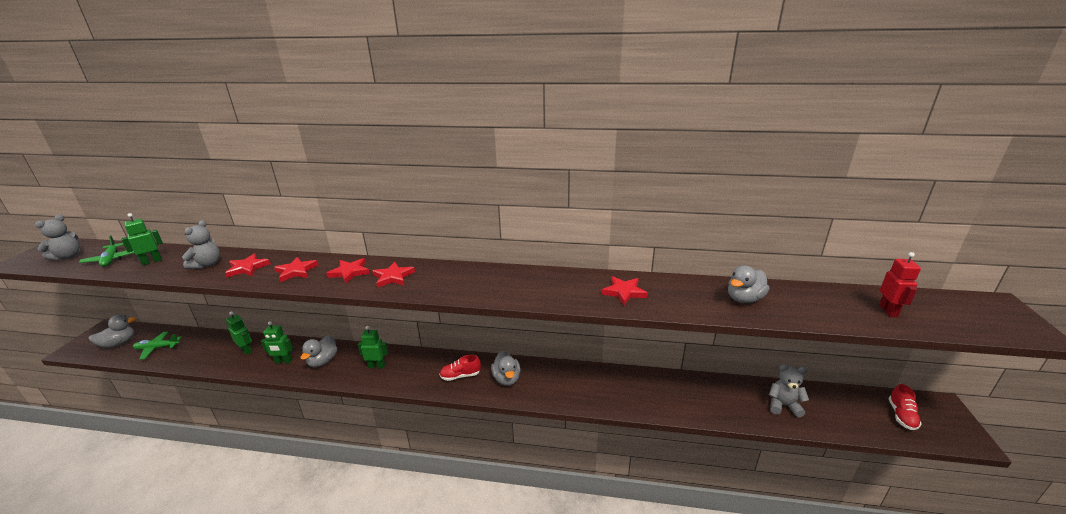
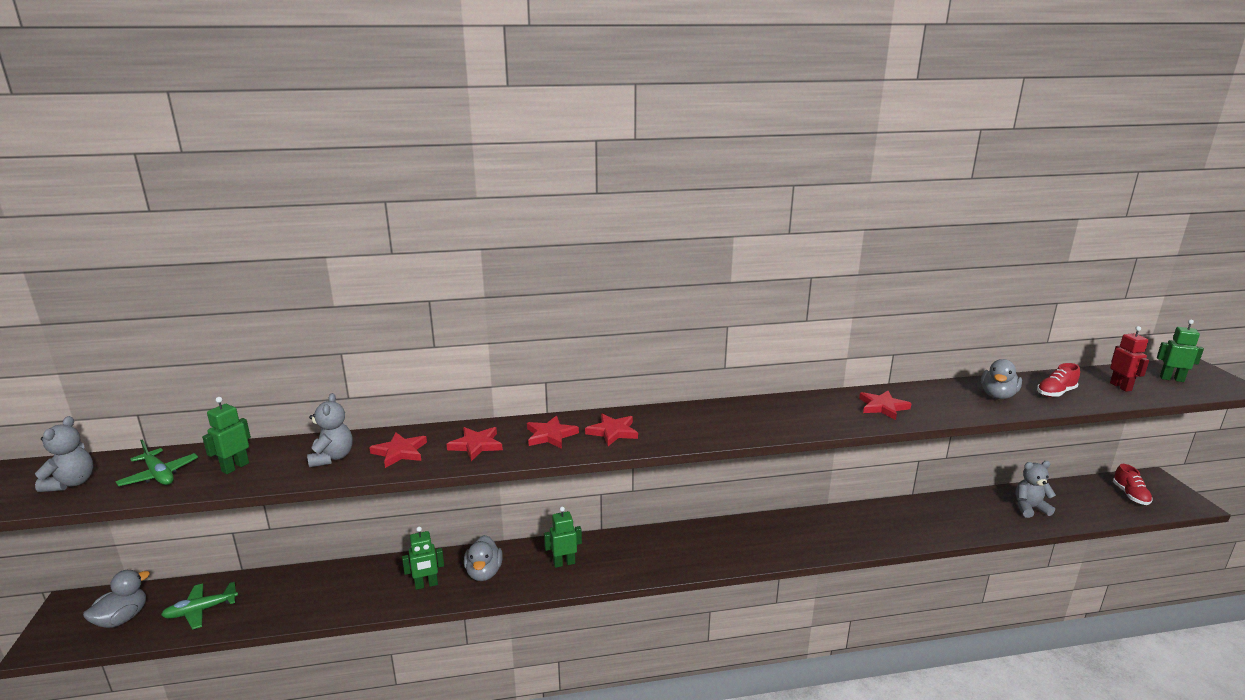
camera: 20 degrees left, 5 degrees down
green robot [226,312,252,355] -> green robot moved to [1157,320,1204,382]
red shoe [439,355,481,381] -> red shoe moved to [1037,363,1080,397]
grey duck [491,351,521,386] -> none

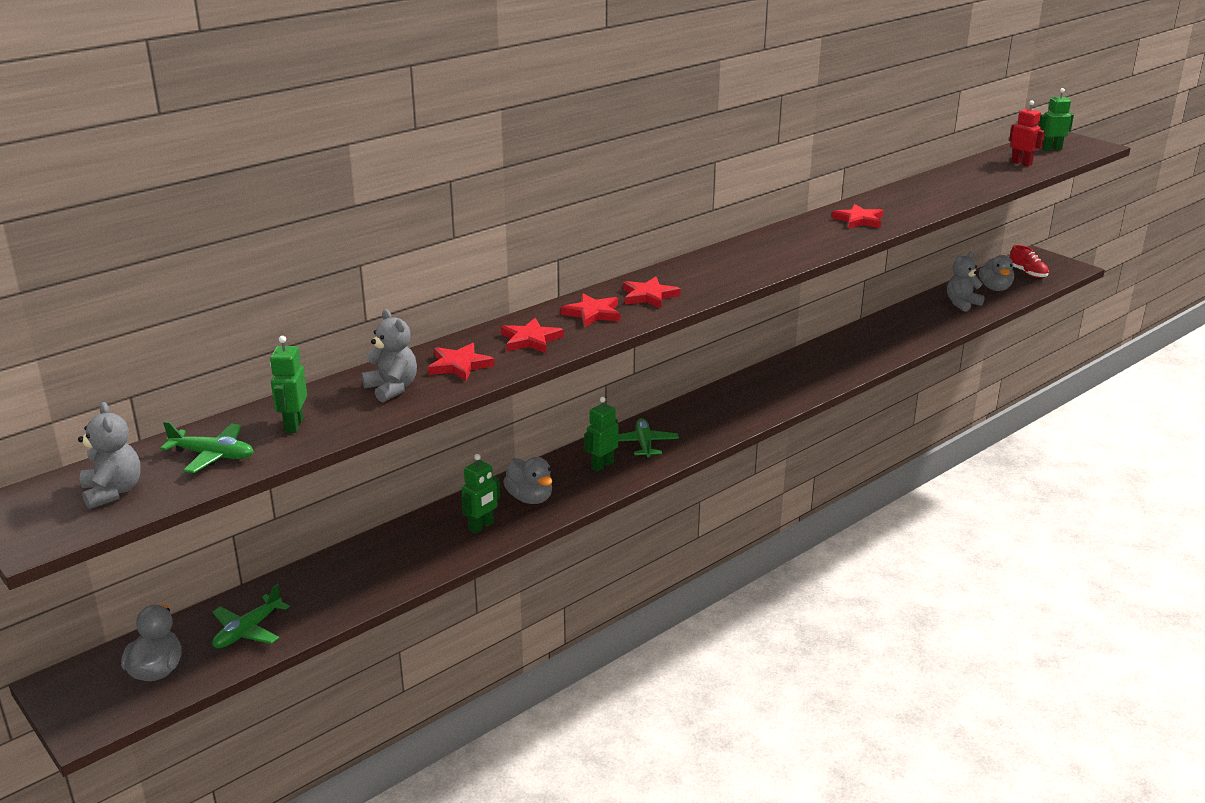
camera: 30 degrees left, 5 degrees up
grey duck [981,359,1022,399] -> grey duck moved to [979,255,1014,291]
red shoe [1037,363,1080,397] -> none
none -> green plane [618,418,679,459]

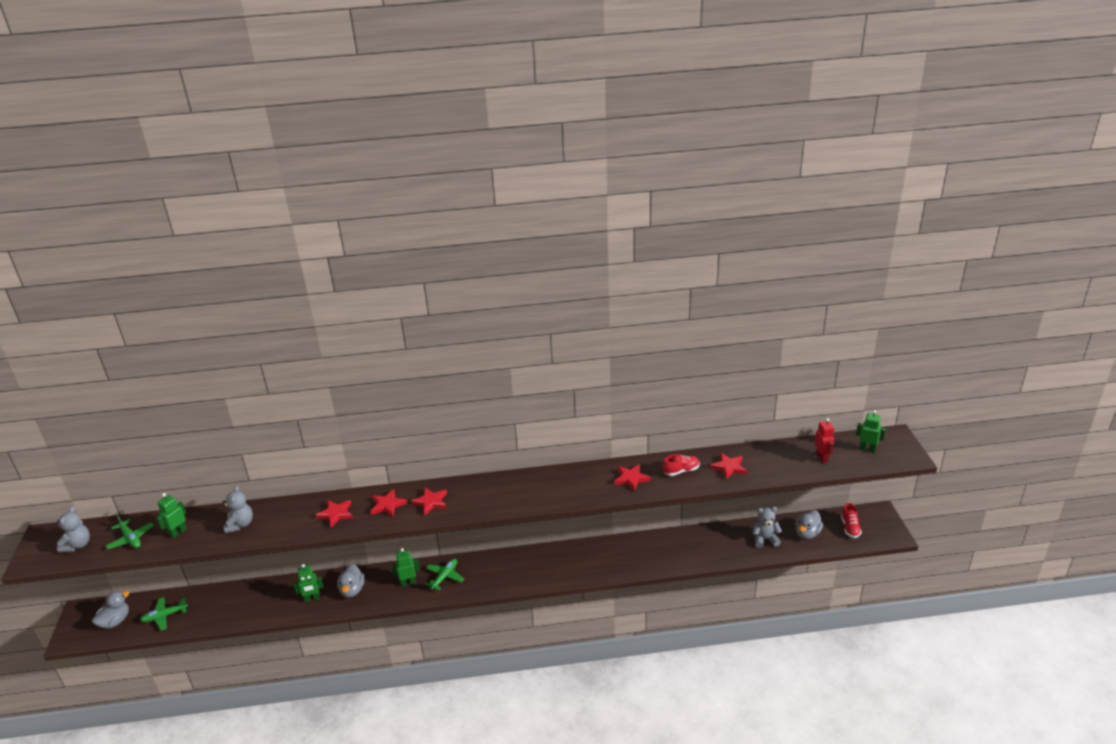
camera: 35 degrees right, 5 degrees up
red star [428,343,494,381] -> red star moved to [710,453,747,480]
none -> red shoe [663,454,700,476]

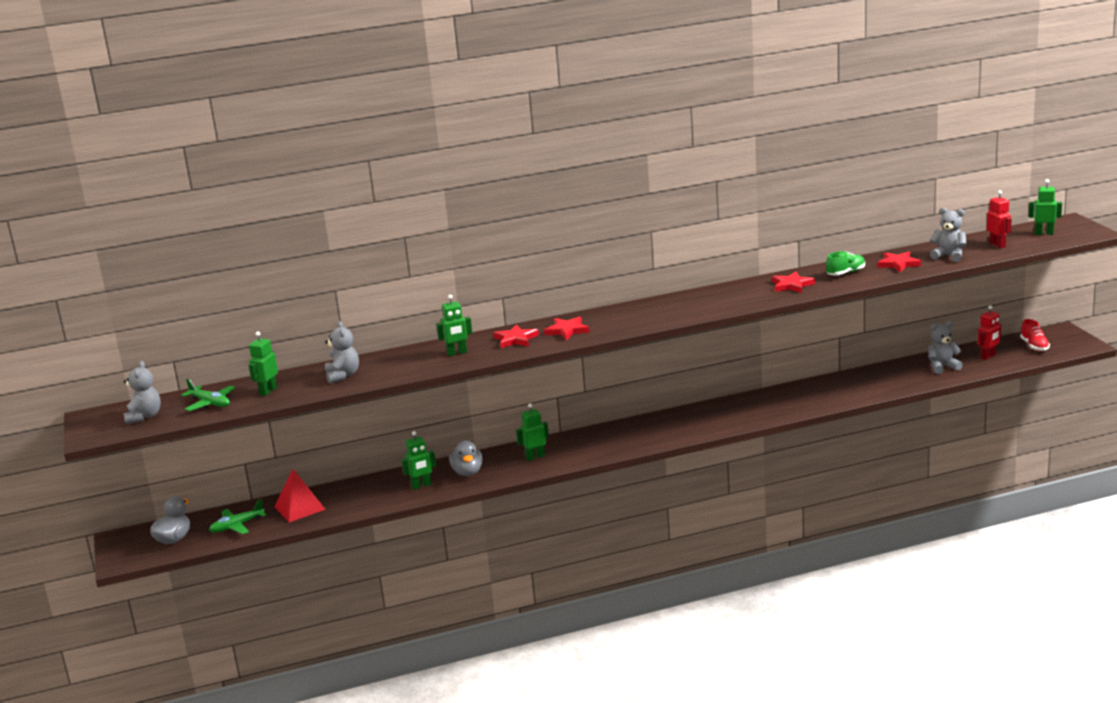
camera: 10 degrees left, 10 degrees down
red star [315,500,353,528] -> green robot [436,295,472,356]
green plane [425,559,464,591] -> none
red shoe [663,454,700,476] -> green shoe [826,251,865,275]
grey duck [795,510,823,539] -> red robot [978,305,1001,360]
none -> red pyramid [274,469,326,522]
none -> grey teddy bear [930,207,967,262]

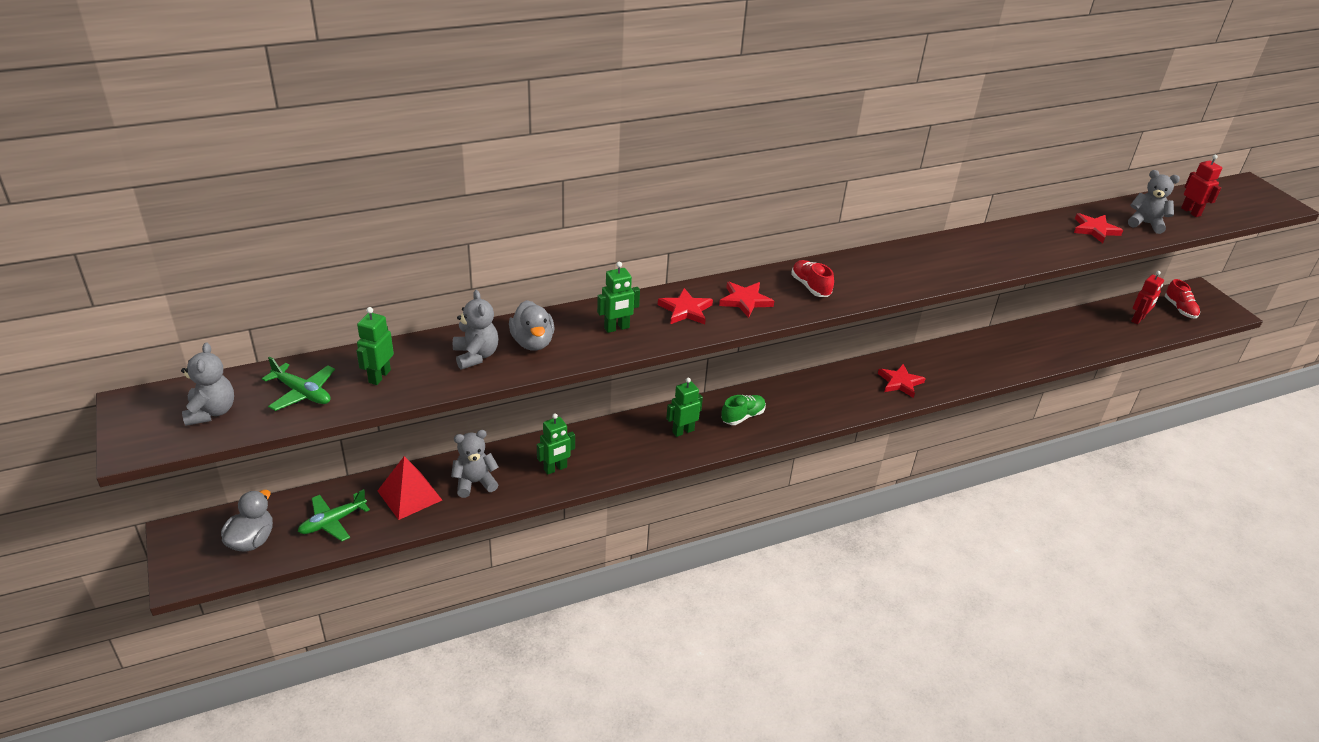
camera: 10 degrees left, 15 degrees up
grey duck [449,441,483,476] -> grey duck moved to [509,300,555,351]
red star [772,272,815,293] -> red star moved to [878,364,926,398]
green shoe [826,251,865,275] -> green shoe moved to [721,395,766,425]
grey teddy bear [928,321,963,374] -> grey teddy bear moved to [451,430,498,498]
green robot [1029,179,1062,235] -> none
none -> red shoe [791,260,834,297]

